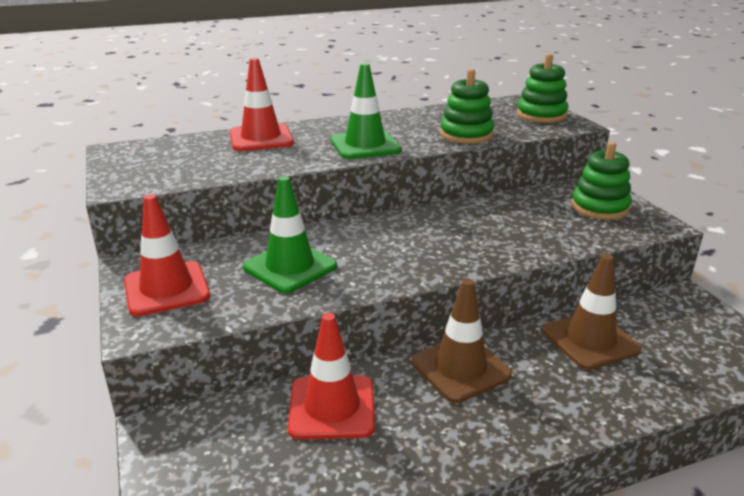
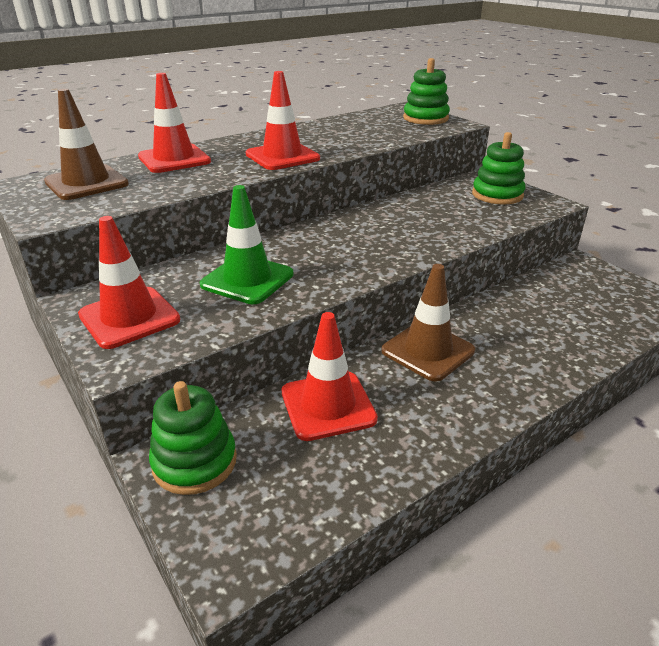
camera: 15 degrees left, 5 degrees up
green traffic cone [330,63,402,159] -> red traffic cone [246,71,320,170]
green stacking toy [440,69,495,144] -> green stacking toy moved to [149,381,237,495]
brown traffic cone [543,254,641,370] -> brown traffic cone moved to [44,89,129,200]

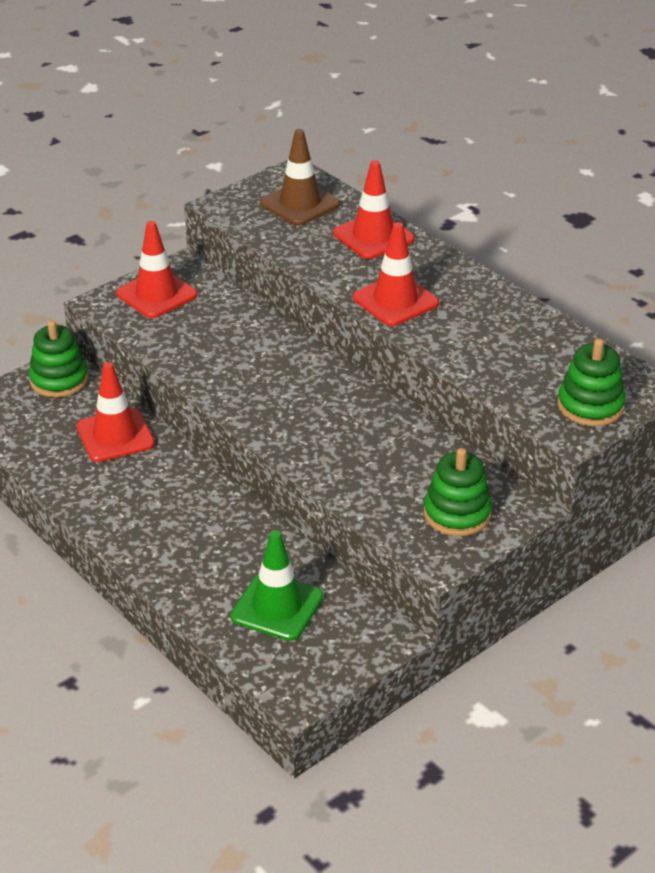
camera: 85 degrees right, 5 degrees up
green traffic cone [200,185,293,304] -> green traffic cone moved to [231,530,323,641]
brown traffic cone [381,264,475,382] -> none

